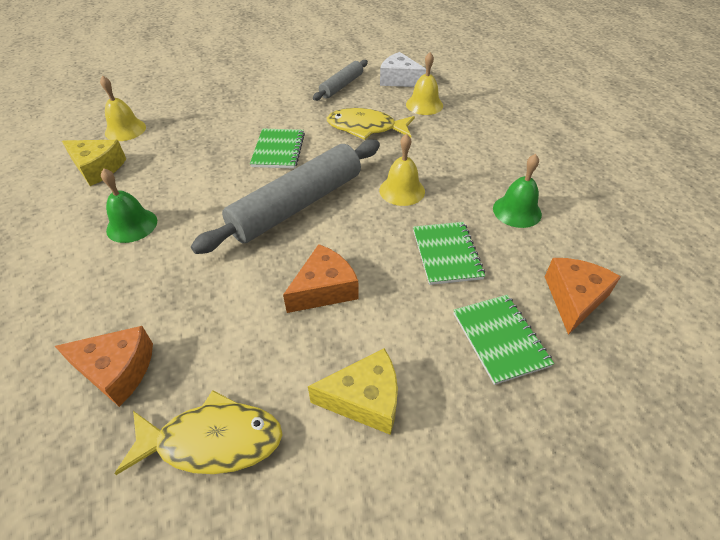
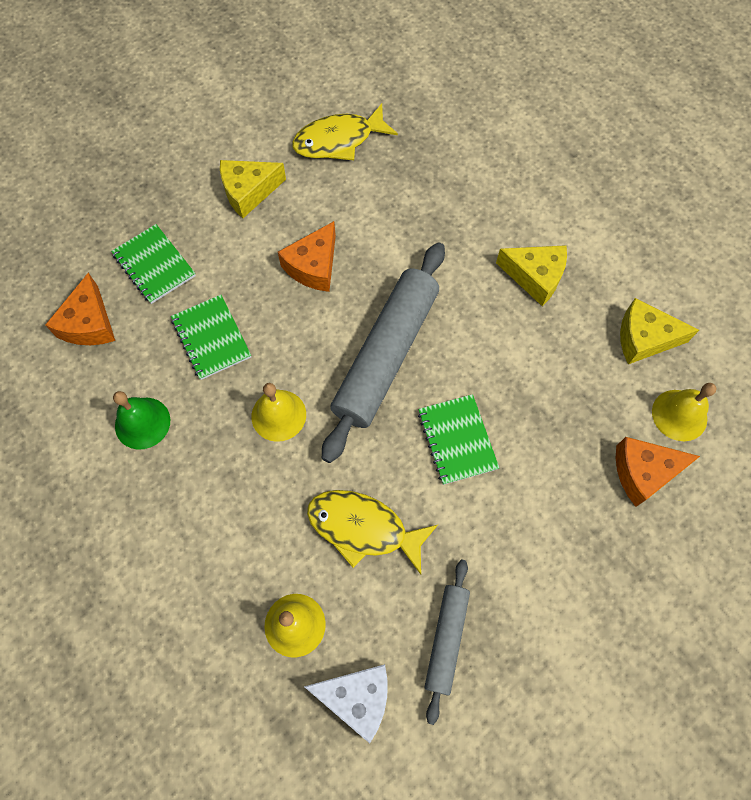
camera: 160 degrees right, 20 degrees up
orange cheese [55,326,153,407] -> orange cheese moved to [616,437,700,507]
green bell [101,168,157,243] -> yellow cheese [496,245,567,306]
yellow fish [327,108,415,140] -> yellow fish turned 150 degrees counterclockwise [307,490,438,575]

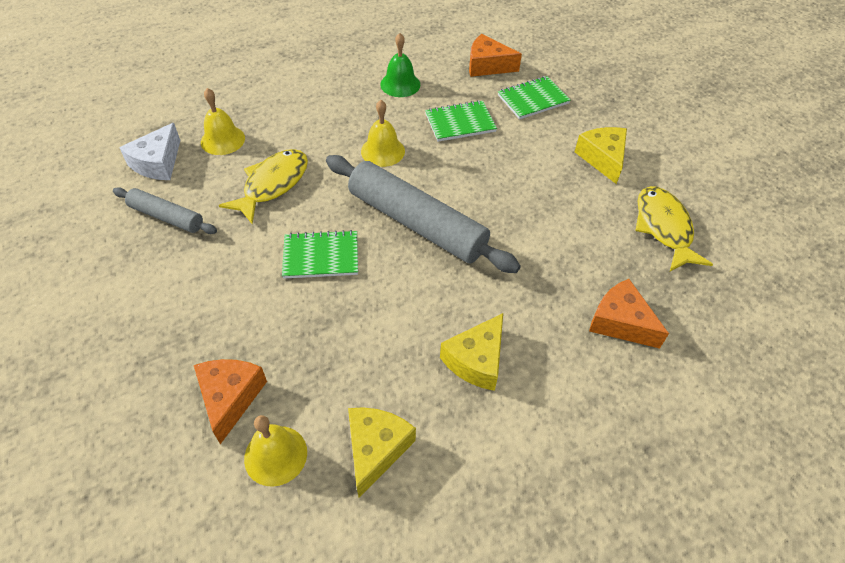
camera: 100 degrees right, 15 degrees down
orange cheese [278,221,336,292] -> orange cheese moved to [589,279,669,349]

